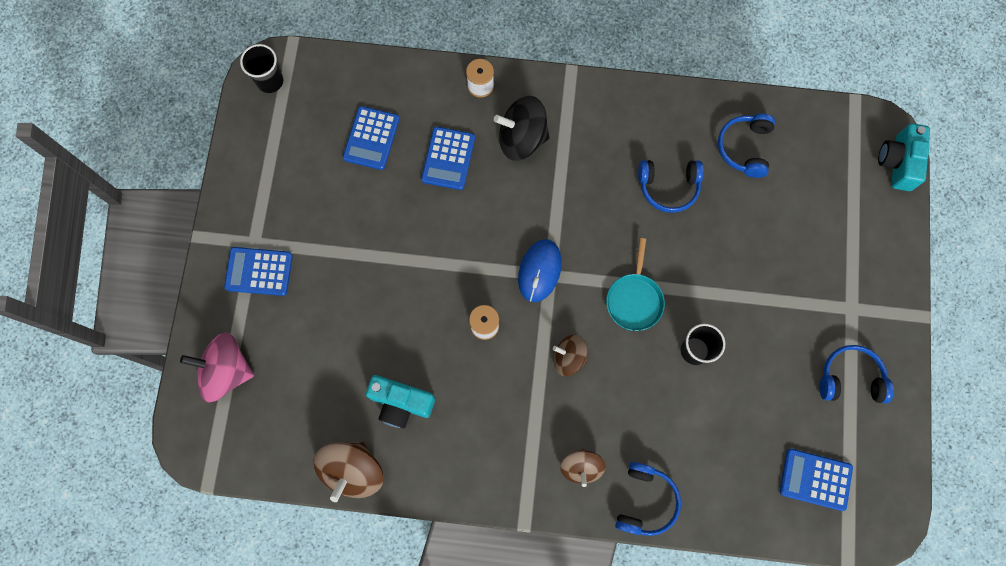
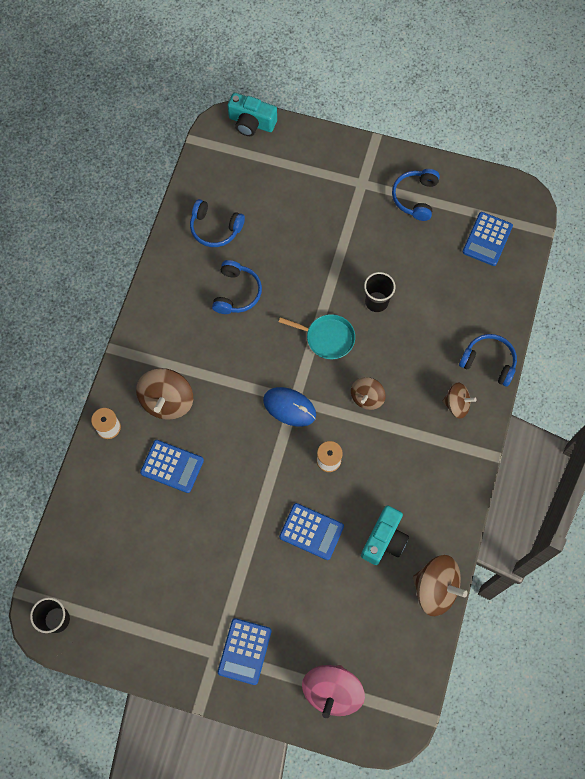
camera: 80 degrees left, 5 degrees down
blue calculator [343,106,400,170] -> blue calculator moved to [279,503,344,560]
black spinning top [494,96,550,161] -> brown spinning top [136,368,193,420]

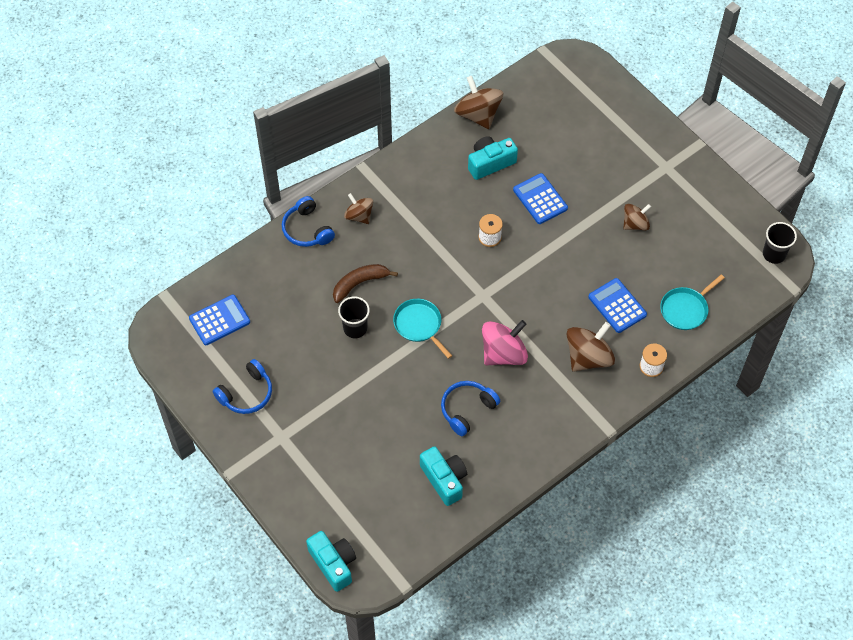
camera: 145 degrees left, 10 degrees down
blue headphones [190,199,245,247] -> turquoise camera [420,446,467,506]
blue calculator [218,618,272,685] -> none
blue mouse [263,387,316,427] -> none
pink spinning top [302,665,365,718] -> pink spinning top moved to [482,320,528,365]
brown spinning top [351,377,386,410] -> brown spinning top moved to [623,204,651,230]
none -> brown banana [333,264,398,303]
none -> turquoise pan [660,275,725,330]

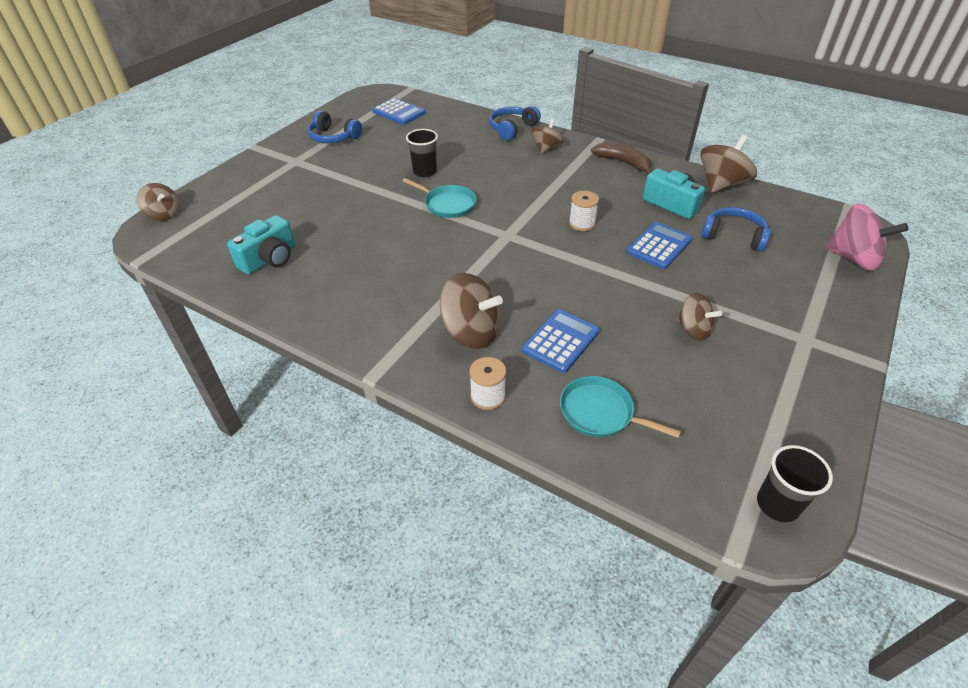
camera: 70 degrees right, 15 degrees down
turquoise camera [306,531,356,592] -> brown spinning top [136,183,180,221]
brown banana [333,264,398,303] -> brown banana moved to [591,142,652,174]
turquoise pan [393,299,452,359] -> turquoise pan turned 90 degrees clockwise [403,178,476,218]
blue headphones [441,381,500,436] -> blue headphones moved to [701,207,771,252]
pink spinning top [482,320,528,365] -> pink spinning top moved to [825,203,908,271]

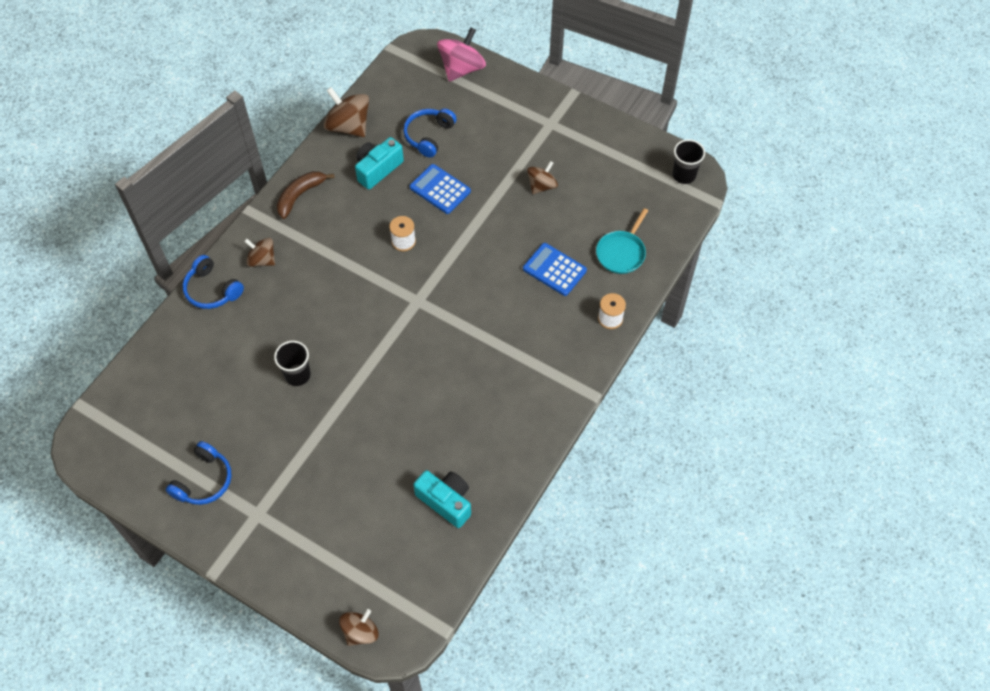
camera: 90 degrees left, 15 degrees up
blue calculator [372,98,425,125] -> none
turquoise pan [403,178,476,218] -> none
brown spinning top [440,273,503,349] -> none

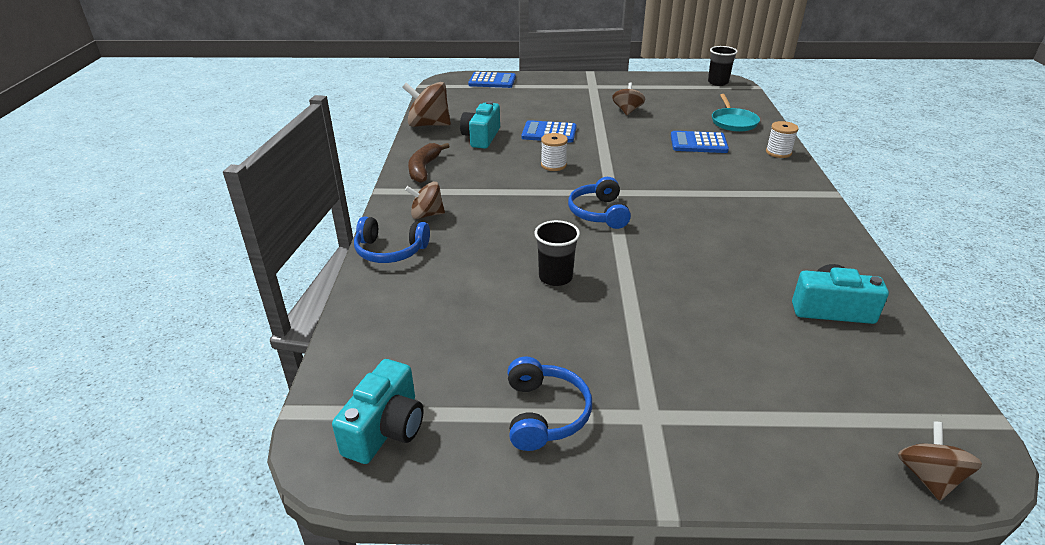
camera: 30 degrees left, 25 degrees down
blue headphones [403,108,457,158] -> blue headphones moved to [568,177,631,229]
pink spinning top [437,28,486,82] -> blue calculator [468,72,516,88]
none -> turquoise camera [332,359,424,464]

